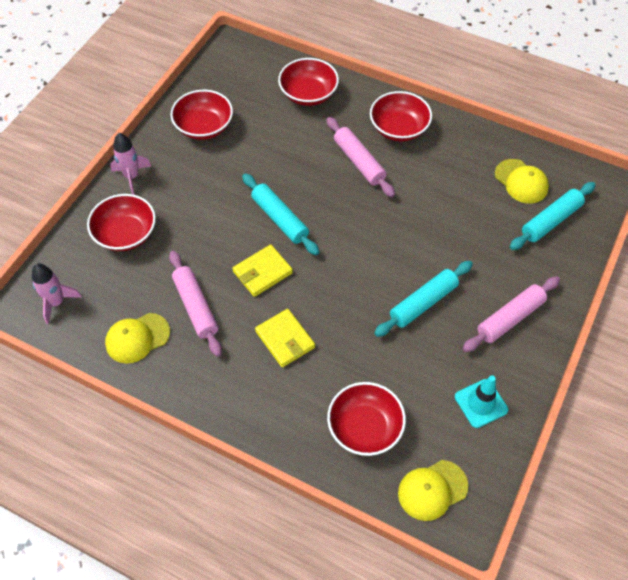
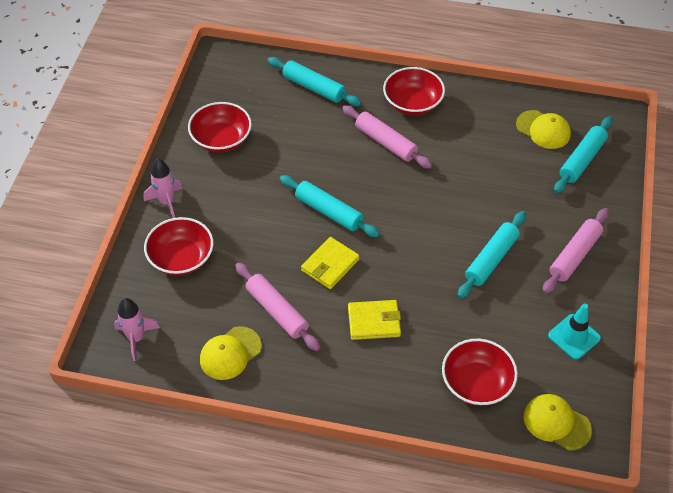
camera: 15 degrees left, 5 degrees down
yellow wallet [255,309,315,367] -> yellow wallet turned 45 degrees counterclockwise [348,300,401,340]
red bowl [278,58,339,106] -> turquoise rolling pin [268,57,362,106]
yellow cap [398,460,468,521] -> yellow cap turned 75 degrees clockwise [524,394,592,451]

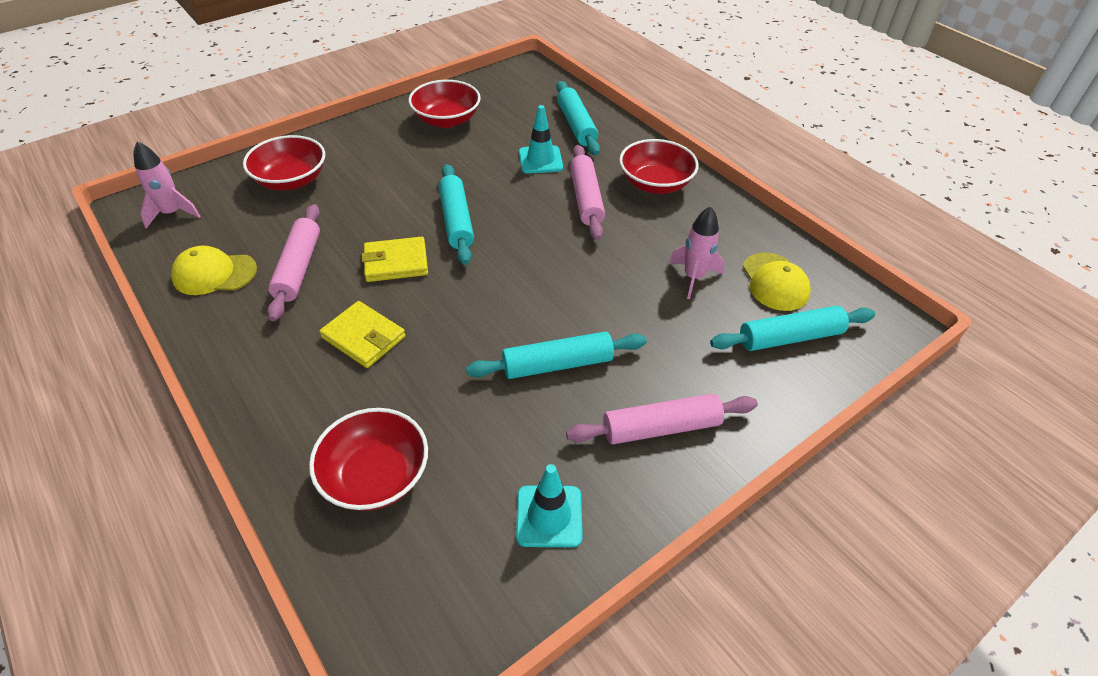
camera: 40 degrees right, 5 degrees down
pink rocket [144,159,183,218] -> pink rocket moved to [669,206,725,299]
yellow cap [524,394,592,451] -> none
none -> turquoise traffic cone [519,105,563,174]

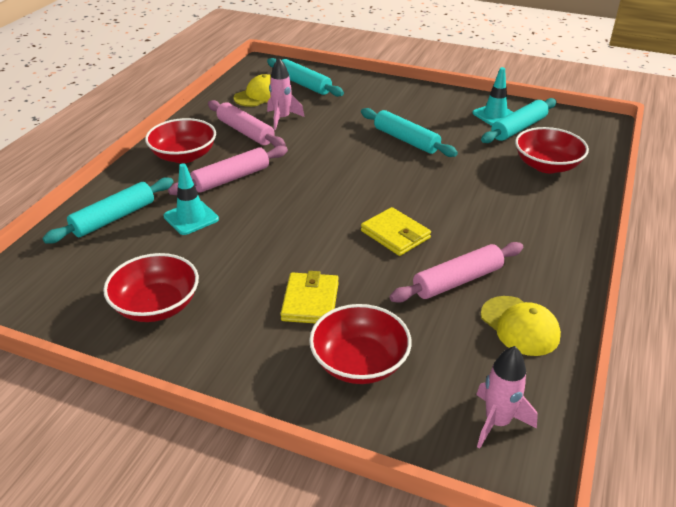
camera: 120 degrees left, 10 degrees down
yellow wallet [319,301,405,368] -> yellow wallet moved to [280,271,339,323]
turquoise rolling pin [439,164,474,265] -> turquoise rolling pin moved to [481,98,557,143]
pink rolling pin [566,394,758,444] -> pink rolling pin moved to [208,100,286,147]

